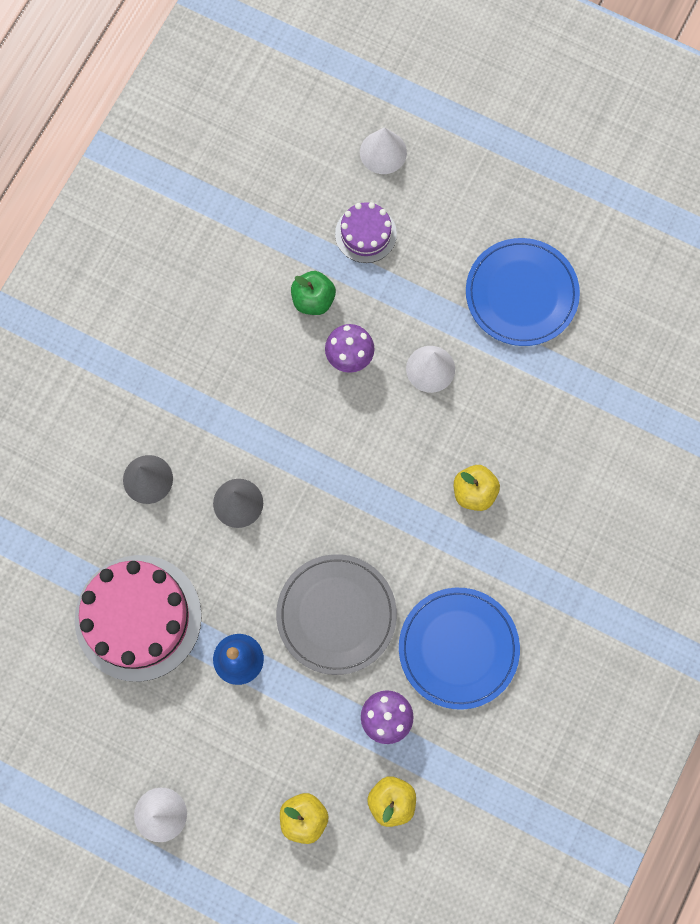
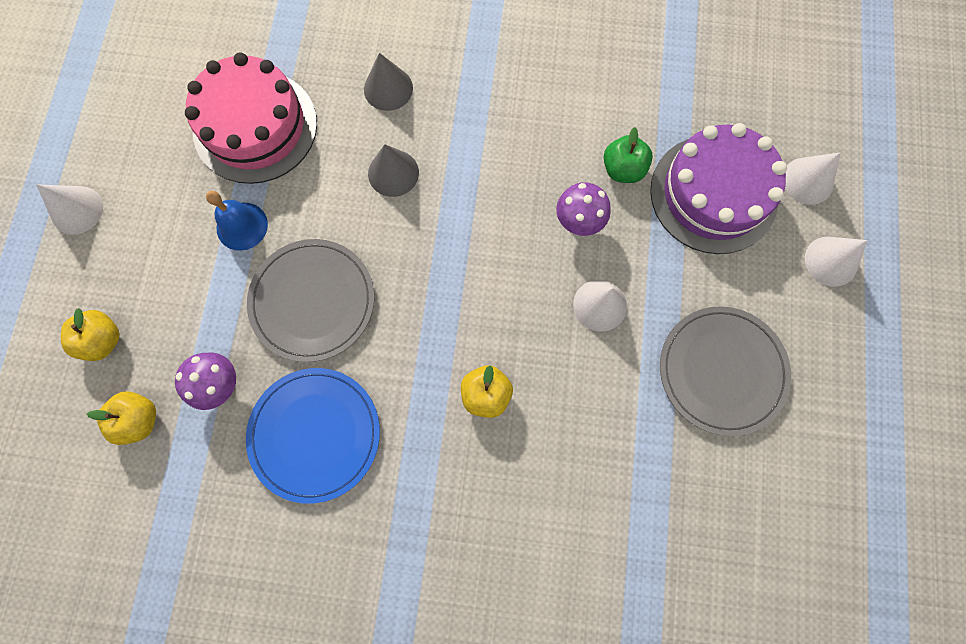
camera: 70 degrees right, 0 degrees up
purple cake [335,202,397,263] -> purple cake [650,123,787,254], size x1.92
blue plate [466,238,580,346] -> grey plate [660,306,791,436]
none -> white cone [805,237,867,287]

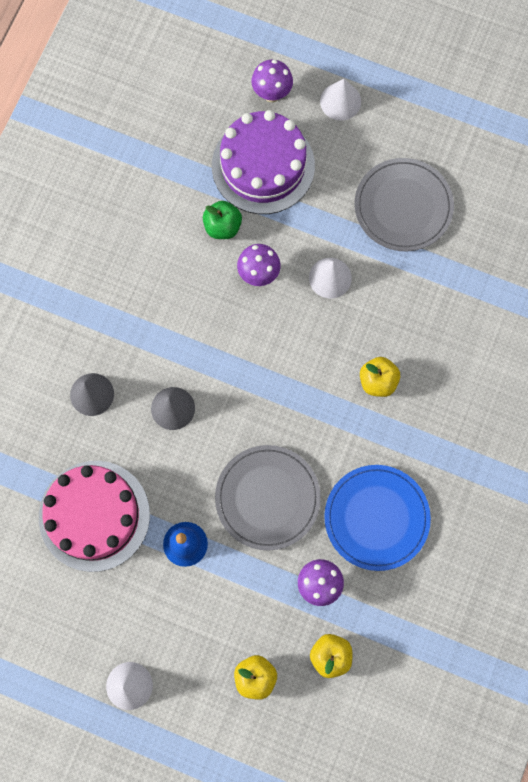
camera: 75 degrees left, 0 degrees up
white cone [785,152,841,205] -> purple mushroom [251,60,293,102]

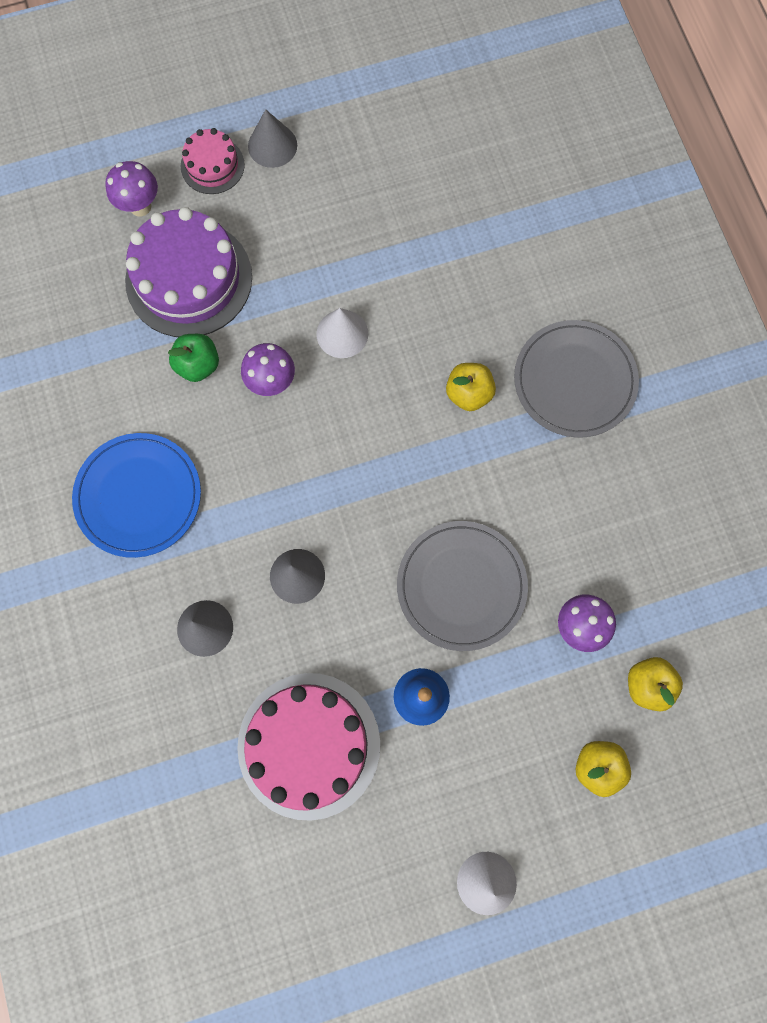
camera: 40 degrees left, 0 degrees up
white cone [320,79,361,121] -> pink cake [181,128,245,194]
blue plate [324,465,431,571] -> blue plate moved to [72,433,201,558]
grey plate [354,158,454,251] -> grey plate moved to [514,320,639,438]
none -> grey cone [248,109,297,168]

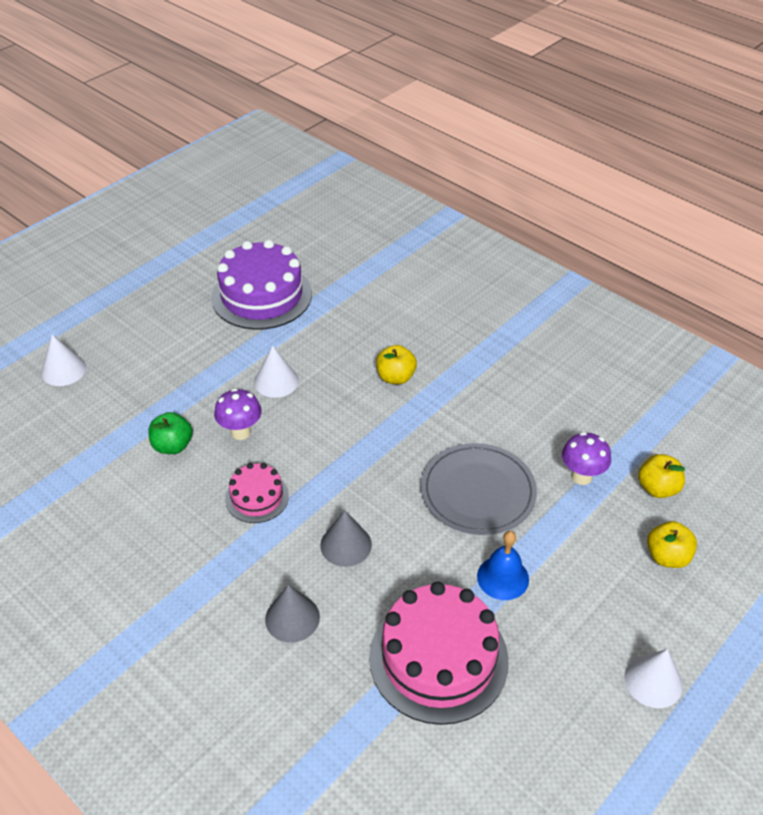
camera: 30 degrees left, 30 degrees down
blue plate [72,433,201,558] -> none
purple mushroom [105,161,158,217] -> white cone [41,334,86,386]
purple cake [125,207,252,337] -> purple cake moved to [211,239,312,330]
pink cake [181,128,245,194] -> pink cake moved to [225,463,289,523]
grey cone [248,109,297,168] -> none
grey plate [514,320,639,438] -> none

